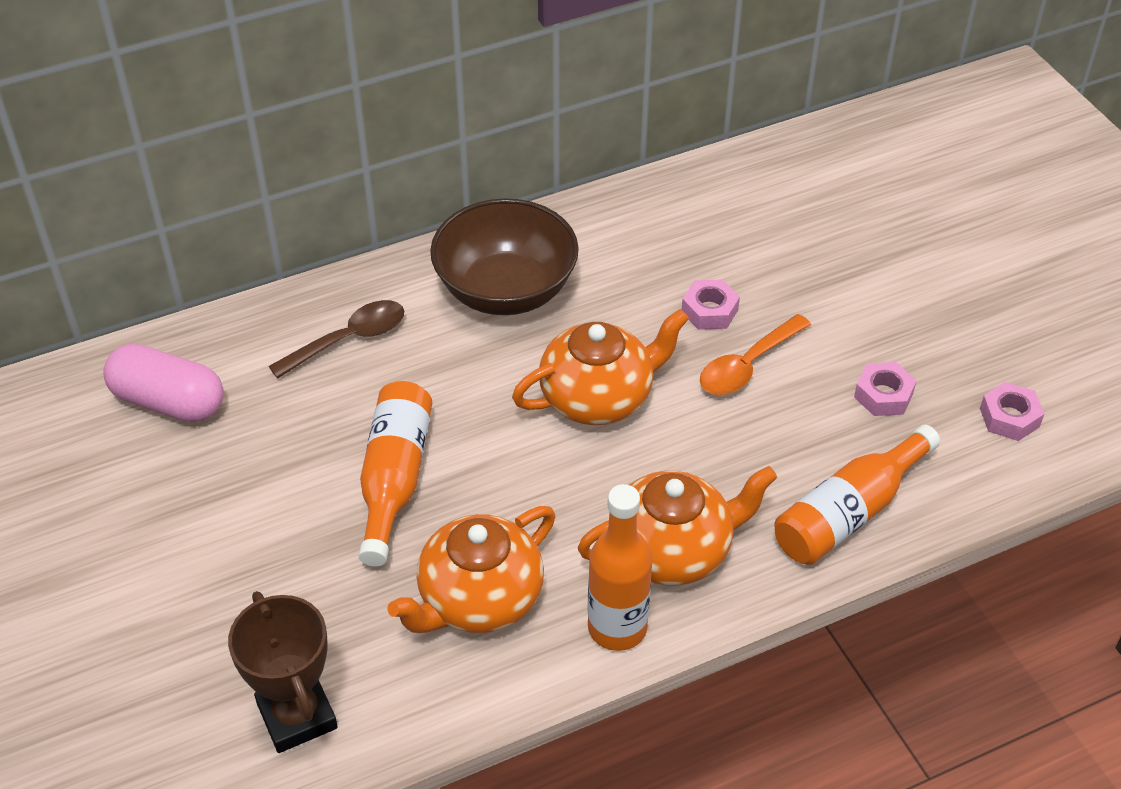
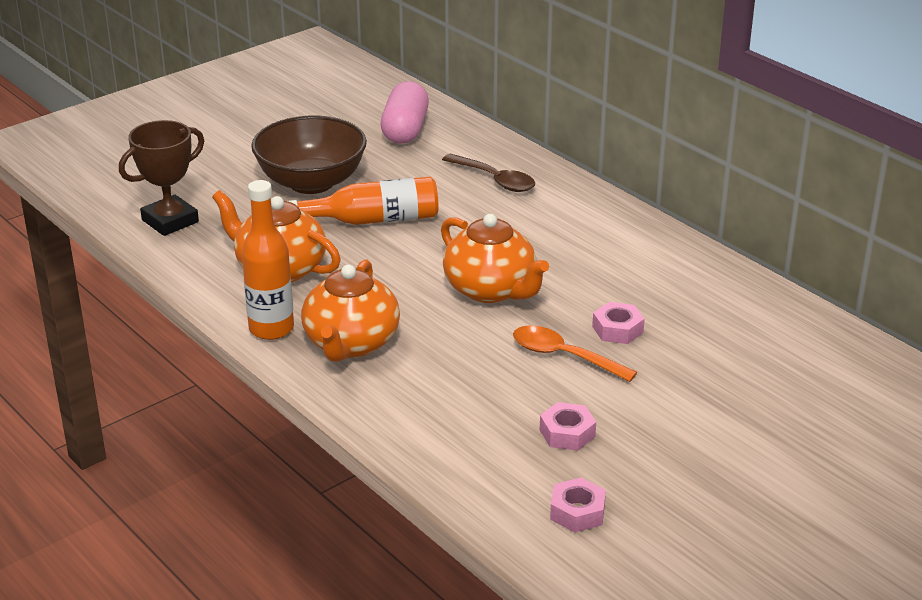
camera: 75 degrees right, 15 degrees down
brown bowl [430,198,579,315] -> brown bowl moved to [251,116,367,194]
orange teapot [578,466,777,585] -> orange teapot turned 45 degrees clockwise [301,259,400,362]
orange bottle [774,425,940,565] -> none

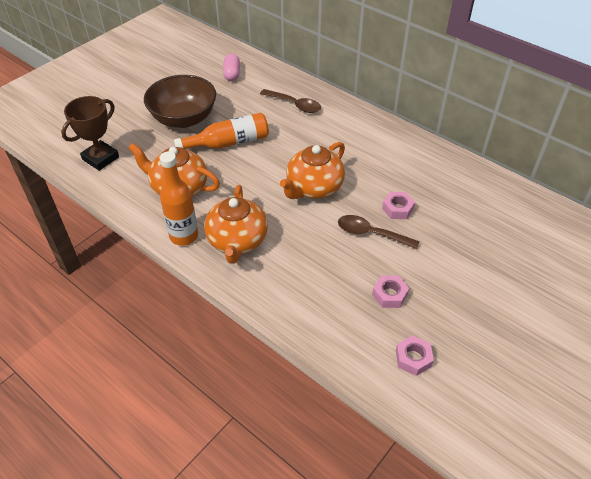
camera: 10 degrees left, 15 degrees up
pink capsule [381,81,429,144] -> pink capsule [223,53,240,81], size x0.66
orange teapot [441,214,549,303] -> orange teapot turned 90 degrees clockwise [280,142,345,199]
orange spoon [513,325,637,382] -> brown spoon [338,215,420,249]

